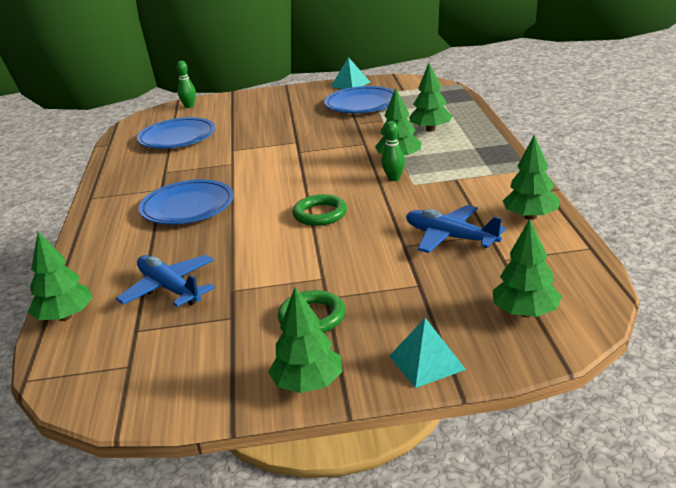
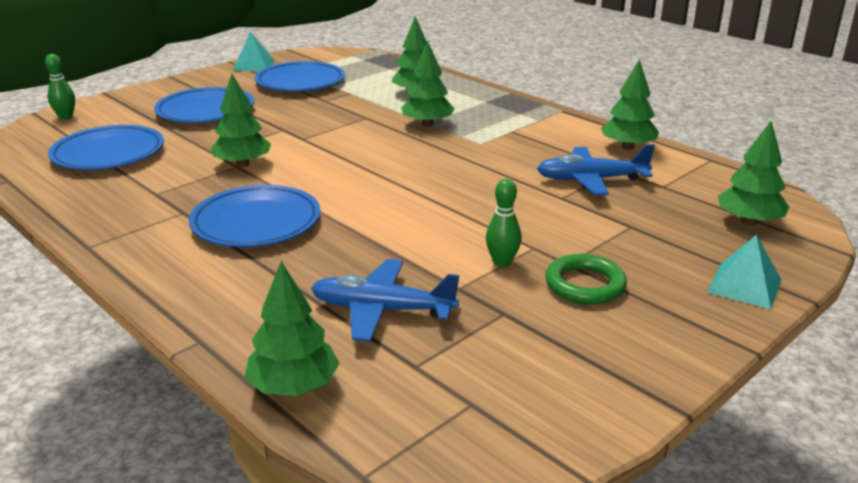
camera: 40 degrees left, 0 degrees up
green tree [268,287,342,393] -> green tree moved to [211,74,271,167]
green ring [293,194,347,226] -> none
green bowling pin [381,121,405,181] -> green bowling pin moved to [486,179,522,267]
none -> blue plate [154,87,254,123]

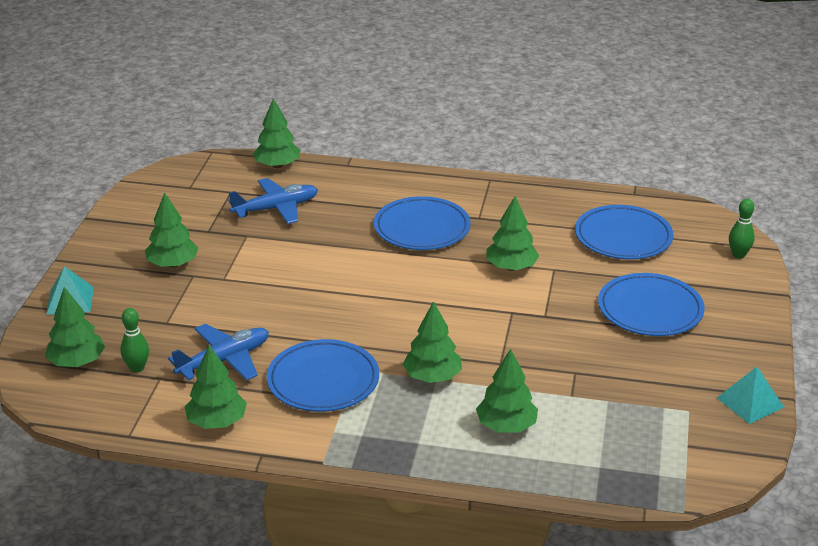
camera: 145 degrees right, 5 degrees up
blue plate [255,61,345,91] -> blue plate moved to [267,339,379,412]
green bowling pin [486,179,522,267] -> green bowling pin moved to [120,308,149,372]
green ring [545,254,627,304] -> green tree [145,192,198,268]

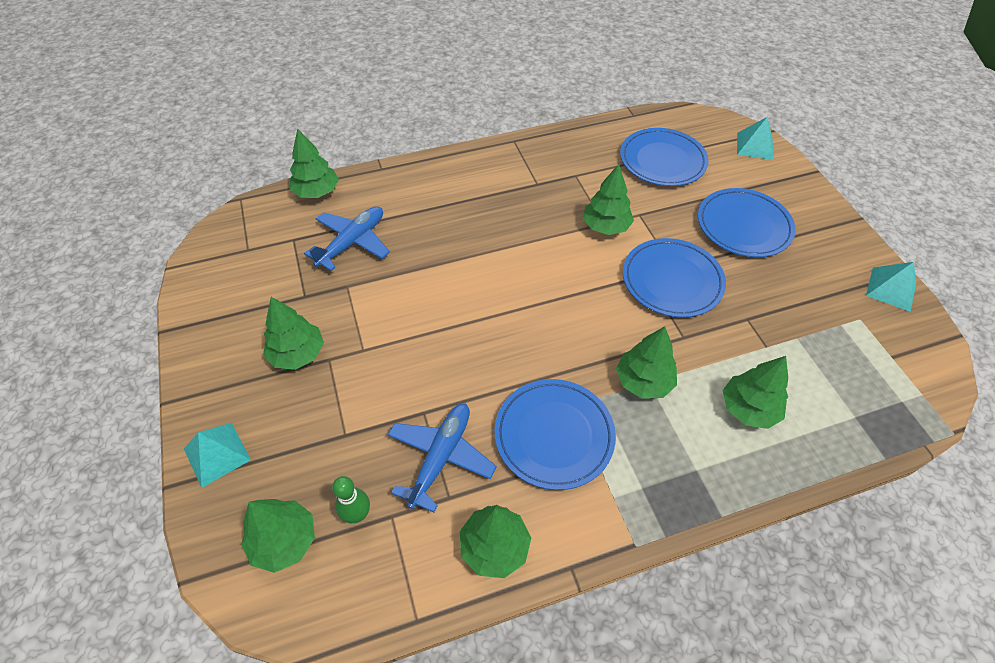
camera: 30 degrees left, 20 degrees up
blue plate [374,196,471,250] -> blue plate moved to [623,238,726,318]
green bowling pin [729,199,755,258] -> turquoise pyramid [737,117,774,160]

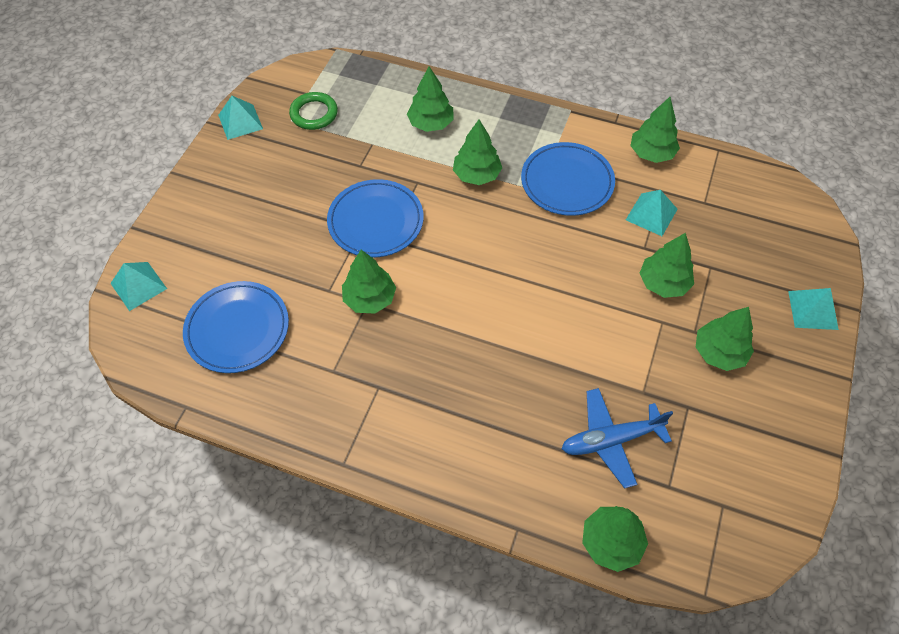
camera: 140 degrees left, 5 degrees up
green tree [241,499,315,573] -> green tree moved to [640,233,694,298]
green bowling pin [332,476,370,523] -> none
blue plane [388,404,497,513] -> turquoise pyramid [626,190,678,236]
blue plate [698,188,795,257] -> none
none -> green ring [289,92,338,130]

